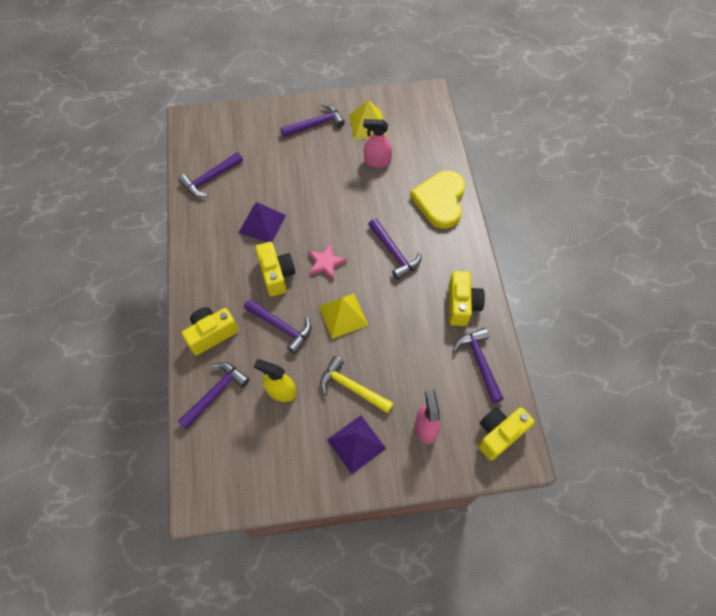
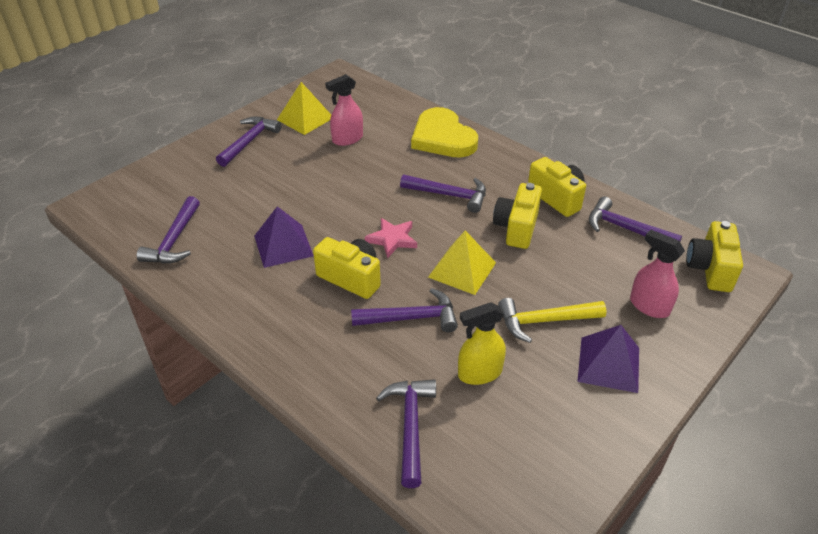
camera: 40 degrees left, 20 degrees down
yellow camera [182,307,238,355] -> yellow camera moved to [493,183,542,249]

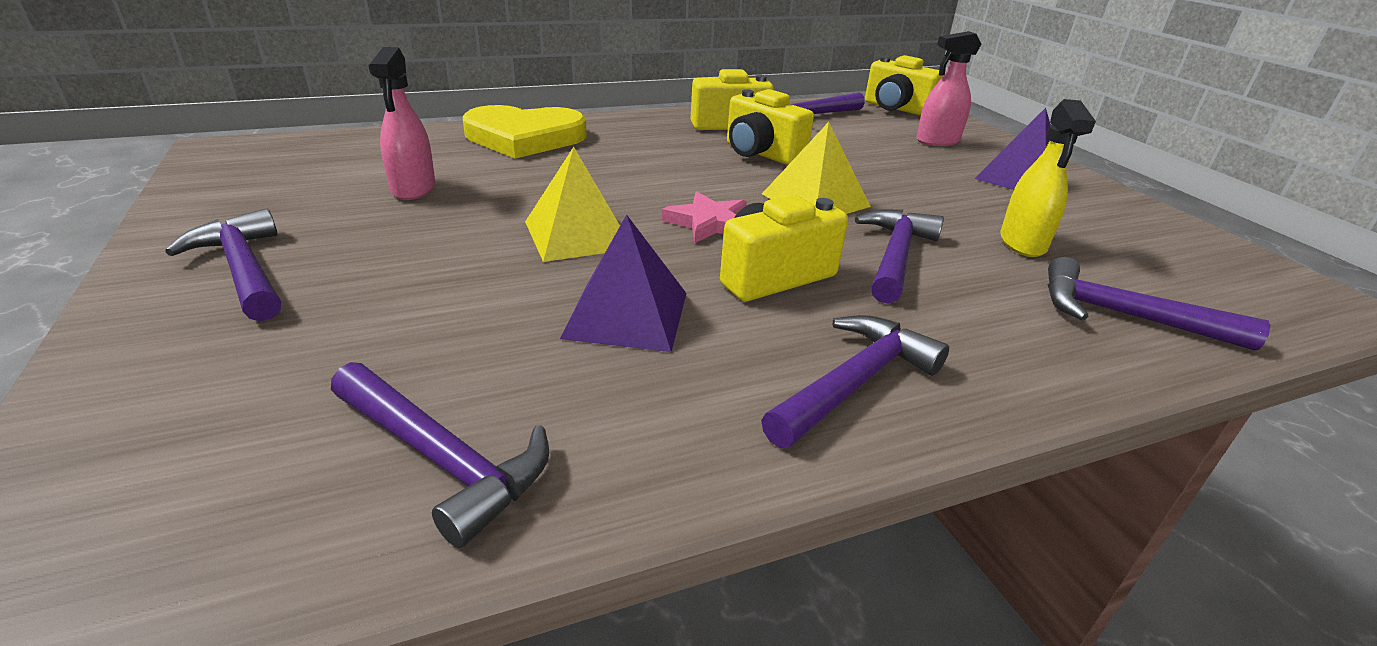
camera: 65 degrees left, 10 degrees down
yellow pyramid [277,82,331,135] -> yellow pyramid moved to [525,147,620,262]
purple hammer [400,174,486,213] -> purple hammer moved to [761,315,949,448]
yellow hammer [498,298,606,343] -> none

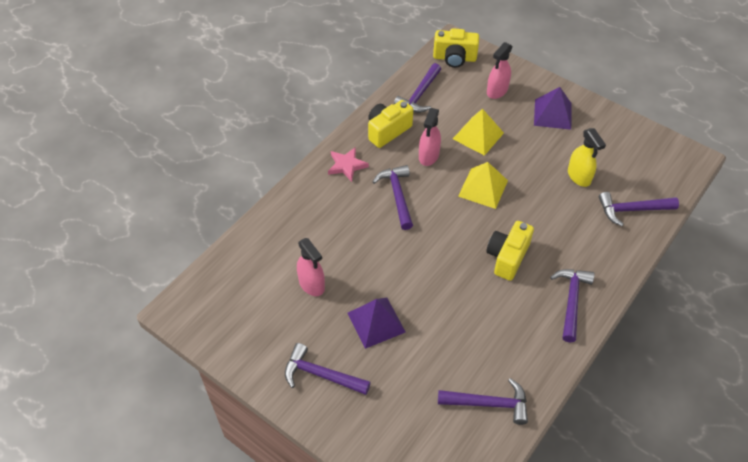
camera: 30 degrees left, 20 degrees up
yellow heart [463,105,587,159] -> none
yellow pyramid [525,147,620,262] -> yellow pyramid moved to [453,109,504,156]
purple pyramid [560,215,687,352] -> purple pyramid moved to [347,297,406,349]
pink star [662,192,747,244] -> pink star moved to [328,147,369,182]
yellow camera [727,89,814,165] -> pink spray bottle [419,108,441,166]
purple hammer [855,209,944,304] -> purple hammer moved to [373,165,413,230]

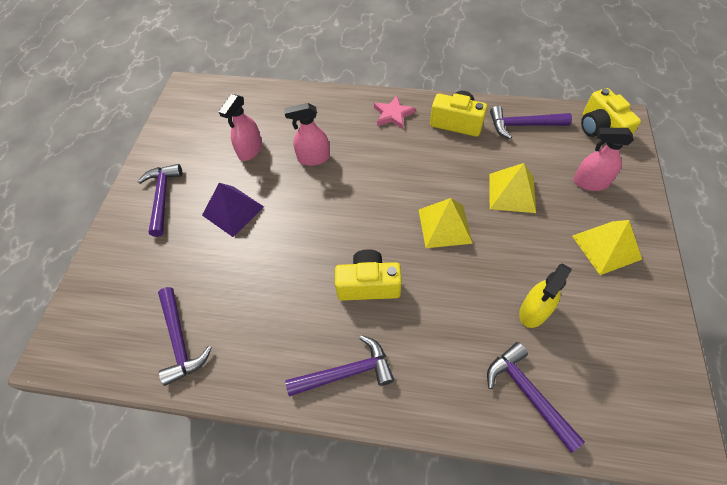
camera: 65 degrees right, 5 degrees up
purple hammer [373,165,413,230] -> none
pink spray bottle [419,108,441,166] -> pink spray bottle moved to [284,103,330,166]
purple pyramid [534,87,572,130] -> yellow pyramid [572,220,642,275]

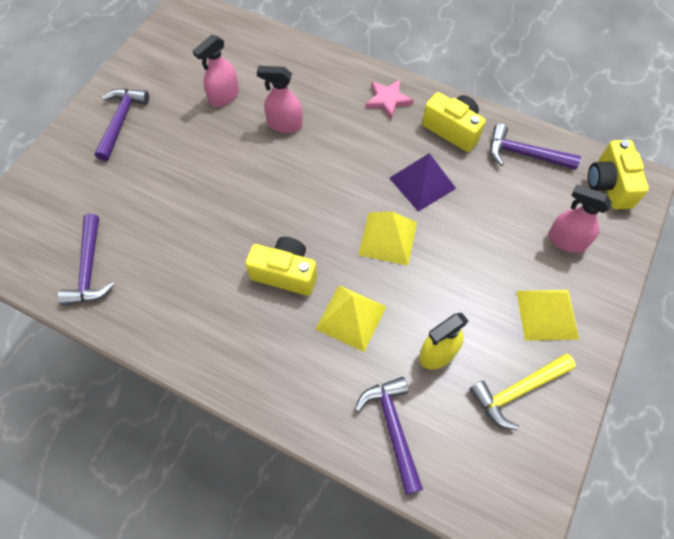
camera: 15 degrees right, 5 degrees up
purple pyramid [202,183,264,237] -> purple pyramid moved to [389,153,456,212]
purple hammer [285,335,394,397] -> none
yellow pyramid [489,163,536,213] -> yellow pyramid moved to [316,285,387,352]
none -> yellow hammer [469,354,576,430]

